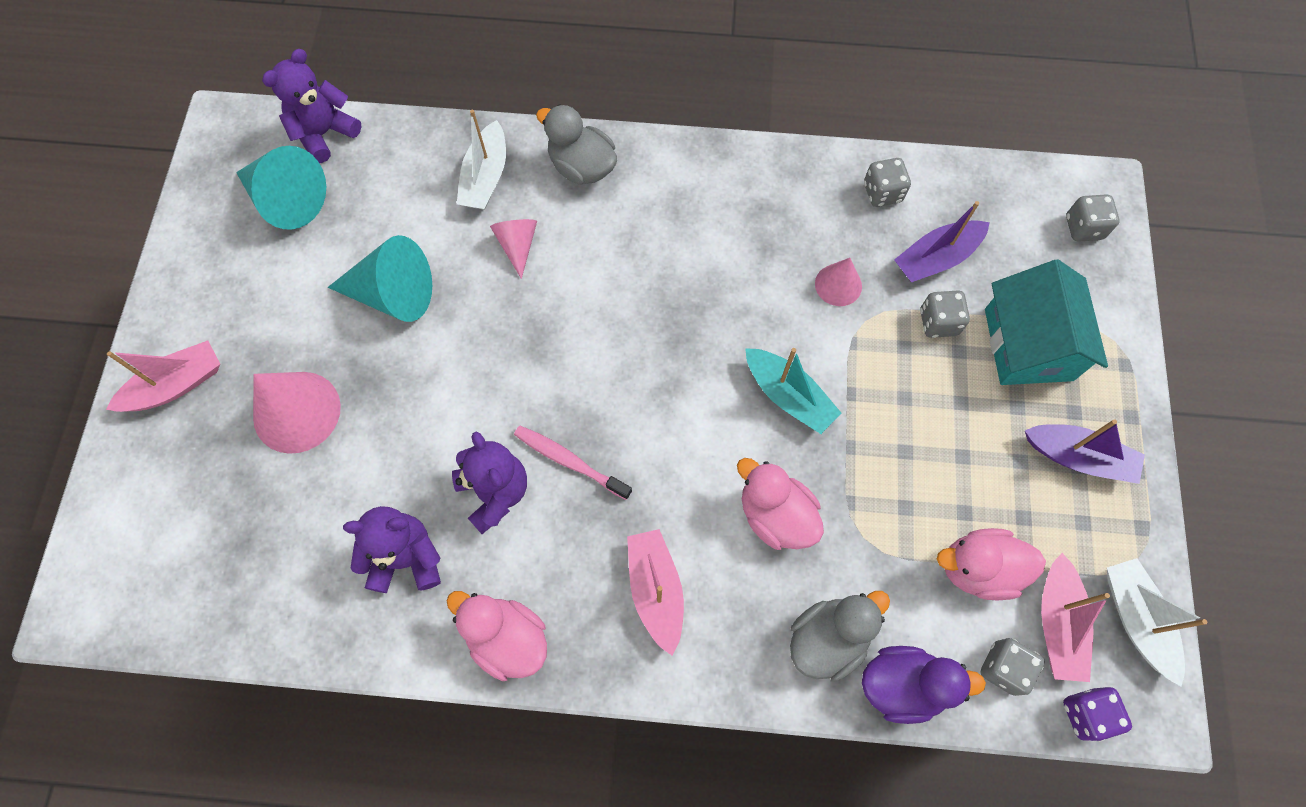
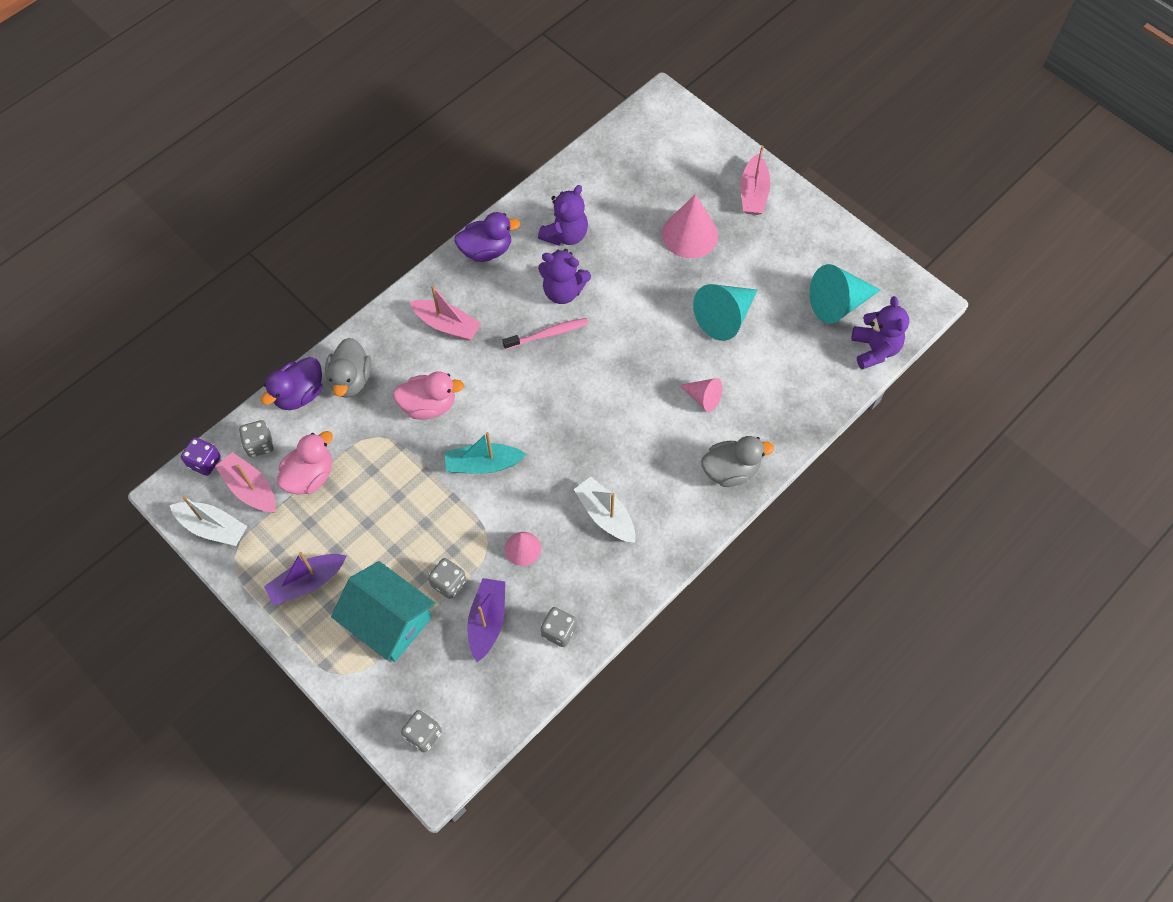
camera: 130 degrees right, 5 degrees down
pink duck [447,591,547,681] -> purple duck [454,212,520,262]
white boat [457,109,506,210] -> white boat moved to [574,477,636,543]

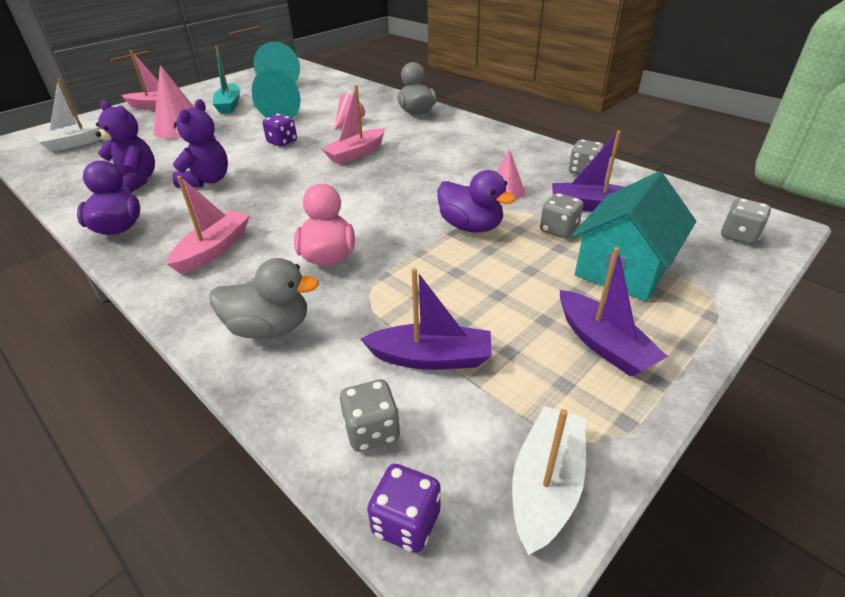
camera: 90 degrees left, 25 degrees down
pink boat [215,452,276,513] -> pink boat moved to [322,85,385,165]
purple duck [261,357,322,410] -> purple duck moved to [437,170,516,232]
pink duck [277,431,333,495] -> purple boat [360,268,492,370]
turquoise boat [445,432,527,474] -> turquoise boat moved to [213,46,240,114]
pink toothbrush [502,318,588,350] -> none
white boat [574,477,636,543] -> white boat moved to [35,78,101,152]
purple teddy bear [851,296,909,370] -> none
none -> purple dice [262,114,297,147]

